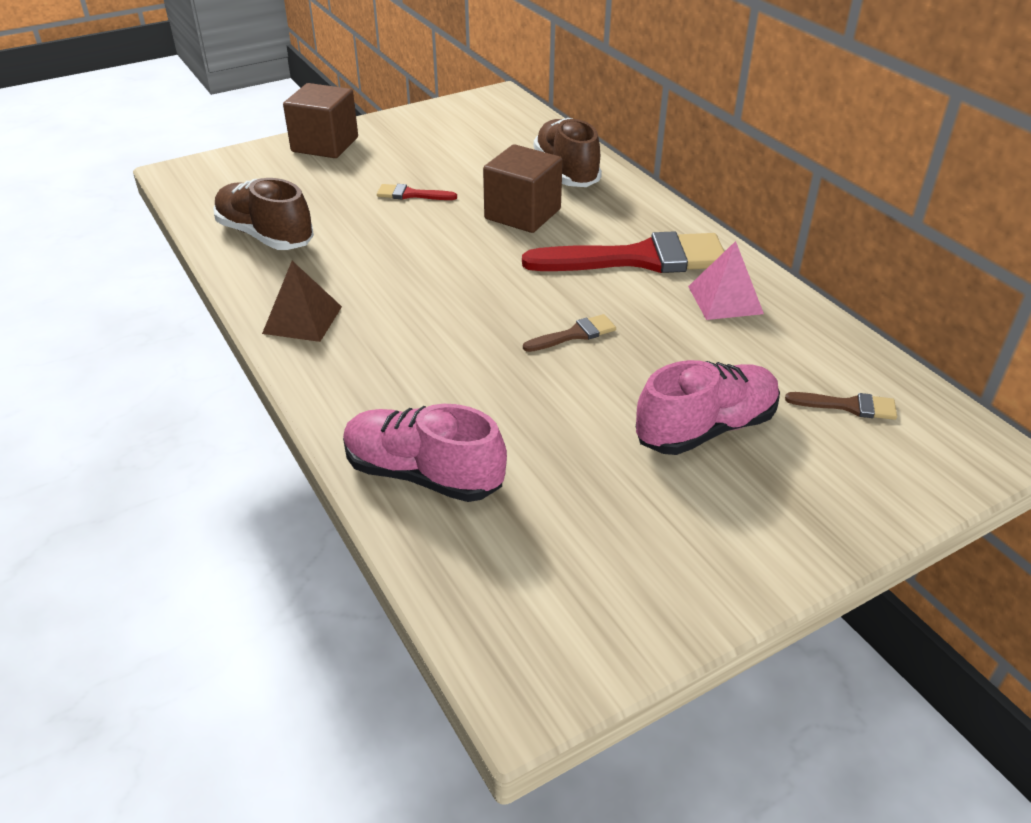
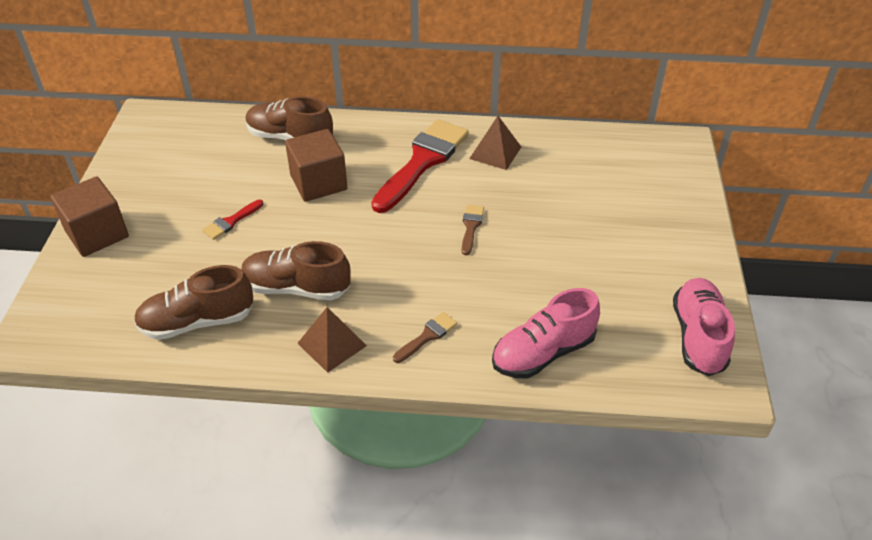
camera: 55 degrees left, 5 degrees up
pink shoe [636,360,780,455] -> pink shoe moved to [673,278,735,376]
pink pyramid [688,241,764,320] -> brown pyramid [469,116,521,170]
brown brush [785,392,897,420] -> brown brush moved to [393,312,457,363]
none -> brown shoe [241,241,351,300]

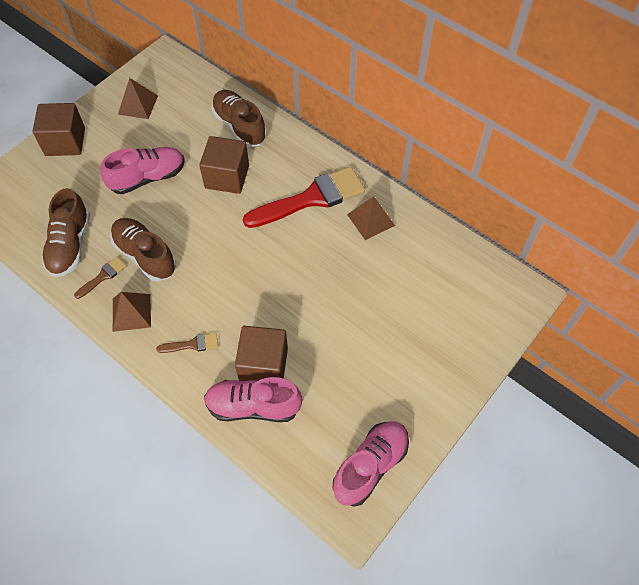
camera: 35 degrees right, 15 degrees up
brown shoe [134,265,253,340] -> brown shoe turned 105 degrees counterclockwise [42,188,90,278]
red brush [202,200,263,240] -> pink shoe [100,147,185,194]
brown brush [462,205,484,255] -> brown brush moved to [74,257,126,299]
none -> brown pyramid [118,78,158,119]
none -> brown cube [235,326,288,381]

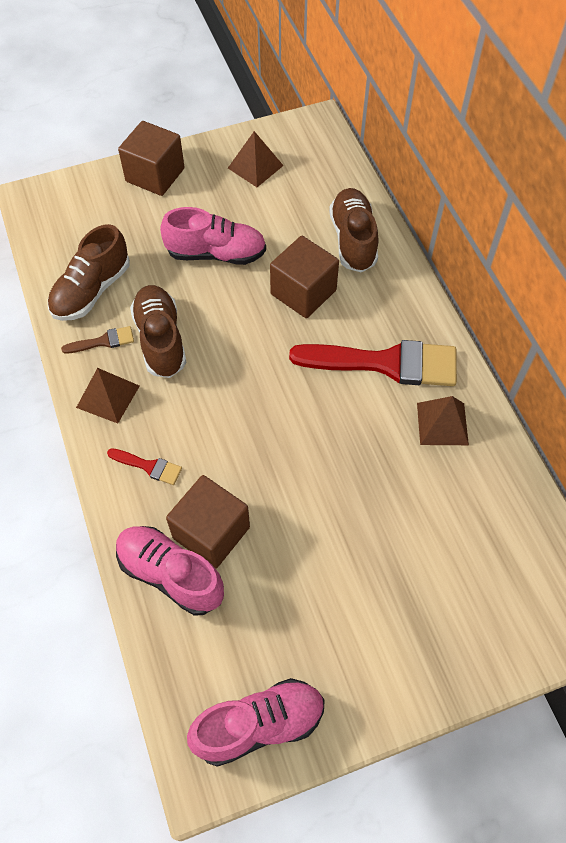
camera: 30 degrees right, 0 degrees up
brown brush [156,333,218,353] -> red brush [107,448,182,485]

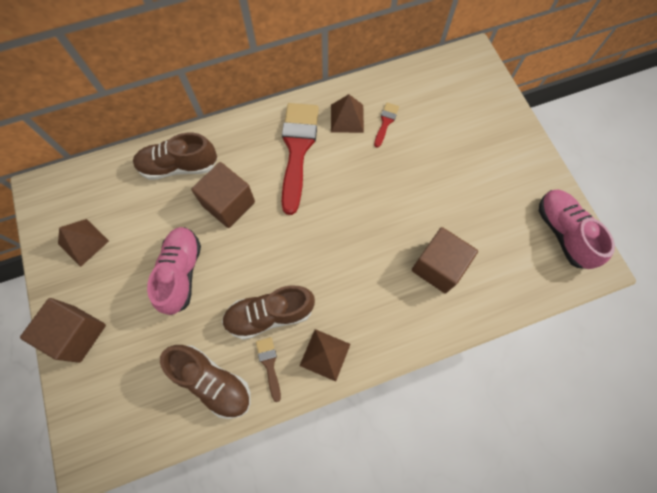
camera: 90 degrees left, 10 degrees up
red brush [107,448,182,485] -> red brush moved to [374,103,399,148]
pink shoe [116,526,224,616] -> none

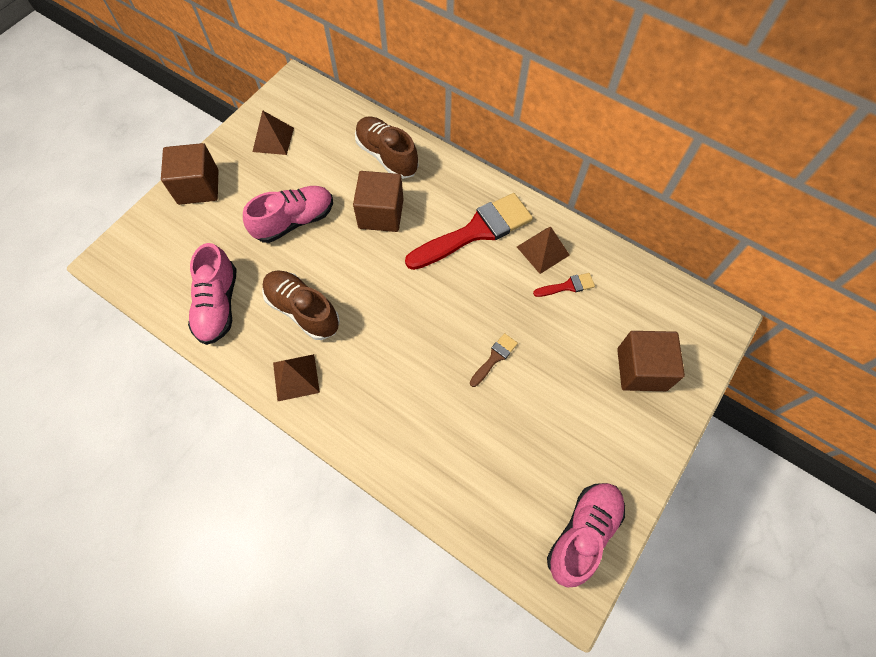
camera: 55 degrees right, 5 degrees down
brown shoe [160,345,251,419] -> pink shoe [188,243,237,345]
brown brush [256,337,281,402] -> brown brush moved to [470,333,518,387]
brown cube [412,227,478,293] -> brown cube moved to [617,331,685,391]

